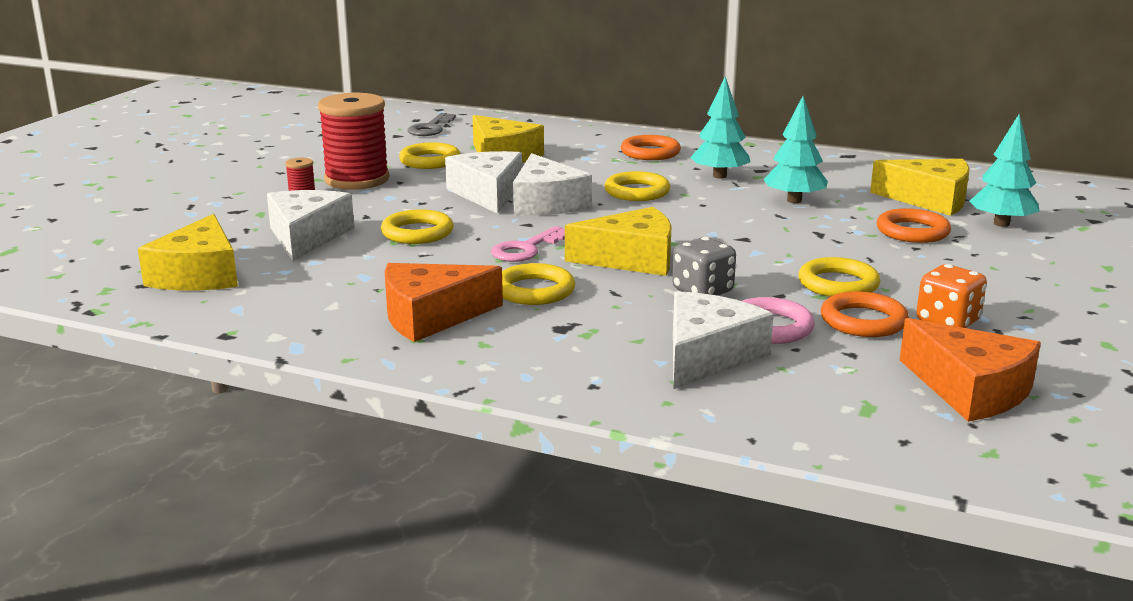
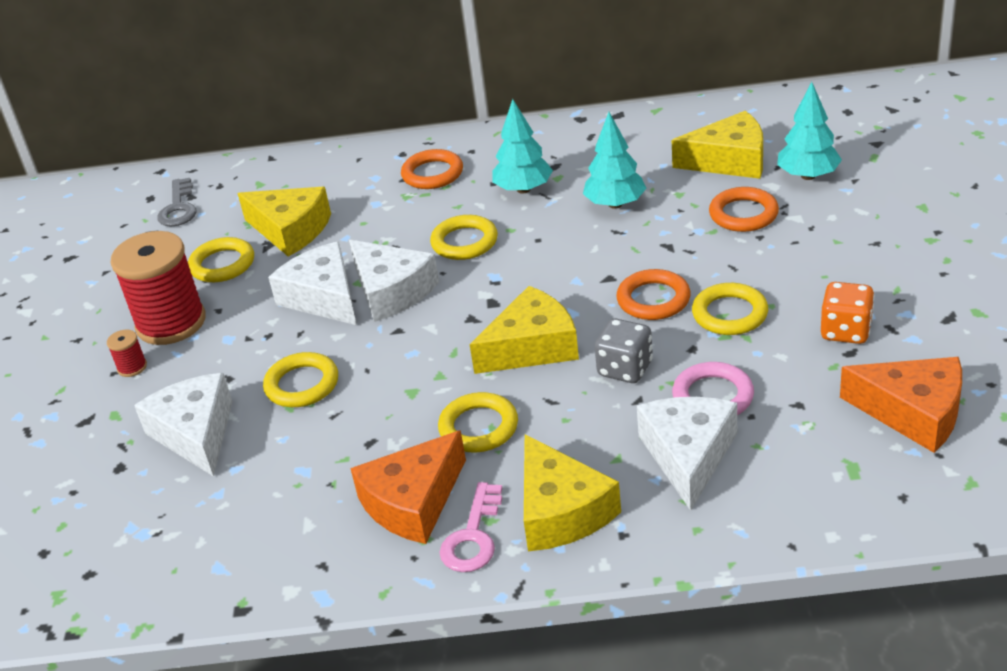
camera: 20 degrees left, 15 degrees up
yellow cheese [138,214,238,291] -> yellow cheese moved to [524,434,621,551]
pink key [491,226,565,262] -> pink key moved to [439,482,502,572]
orange ring [821,291,909,337] -> orange ring moved to [616,269,690,320]

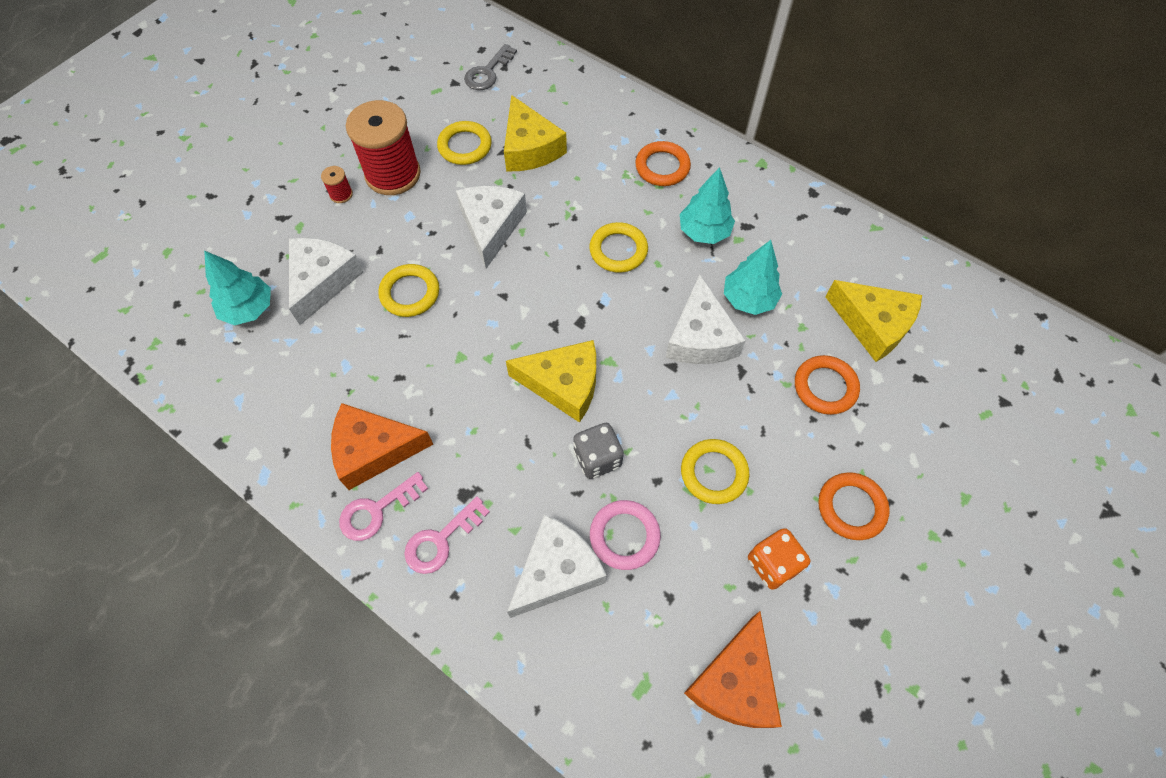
camera: 35 degrees right, 25 degrees up
white cheese [349,240,439,322] -> white cheese moved to [666,275,746,364]
yellow ring [438,392,518,452] -> none
yellow cheese [524,434,621,551] -> pink key [404,496,490,574]
orange ring [616,269,690,320] -> orange ring moved to [818,472,890,540]
turquoise tree [777,82,842,180] -> turquoise tree moved to [204,251,271,325]
orange cheese [840,357,962,453] -> orange cheese turned 45 degrees clockwise [684,611,782,728]

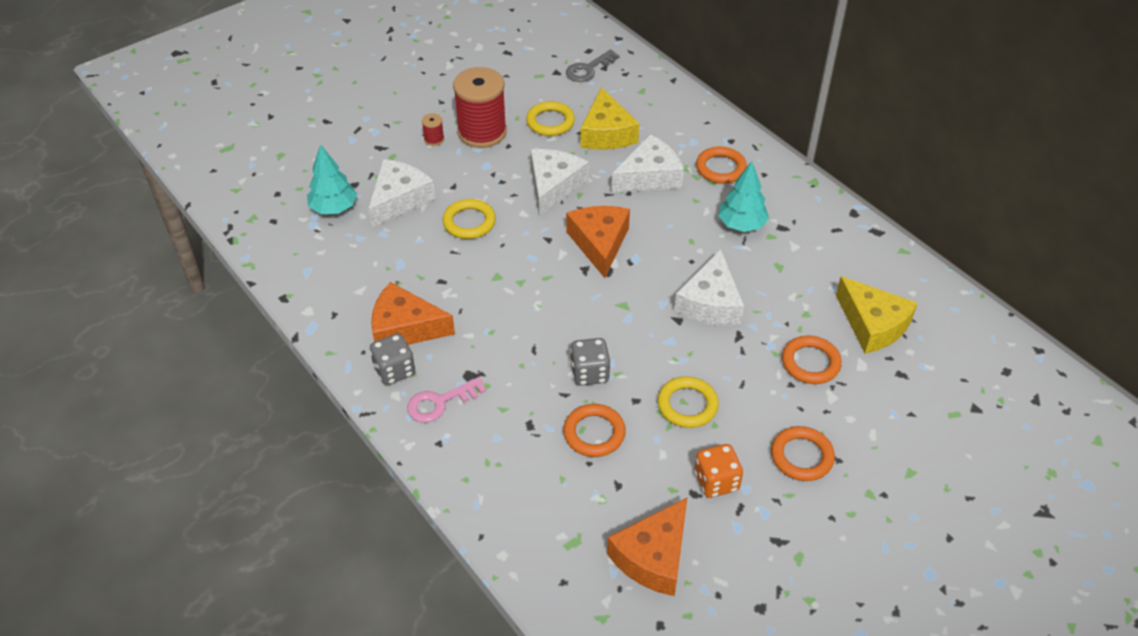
camera: 15 degrees right, 15 degrees down
pink key [339,472,428,541] -> grey dice [370,333,415,385]
yellow cheese [506,340,596,423] -> none
white cheese [507,514,607,618] -> white cheese moved to [611,134,684,192]
yellow ring [589,222,648,273] -> none
pink ring [590,500,661,570] -> orange ring [563,404,626,457]
turquoise tree [724,240,782,315] -> none
none -> orange cheese [566,206,630,278]

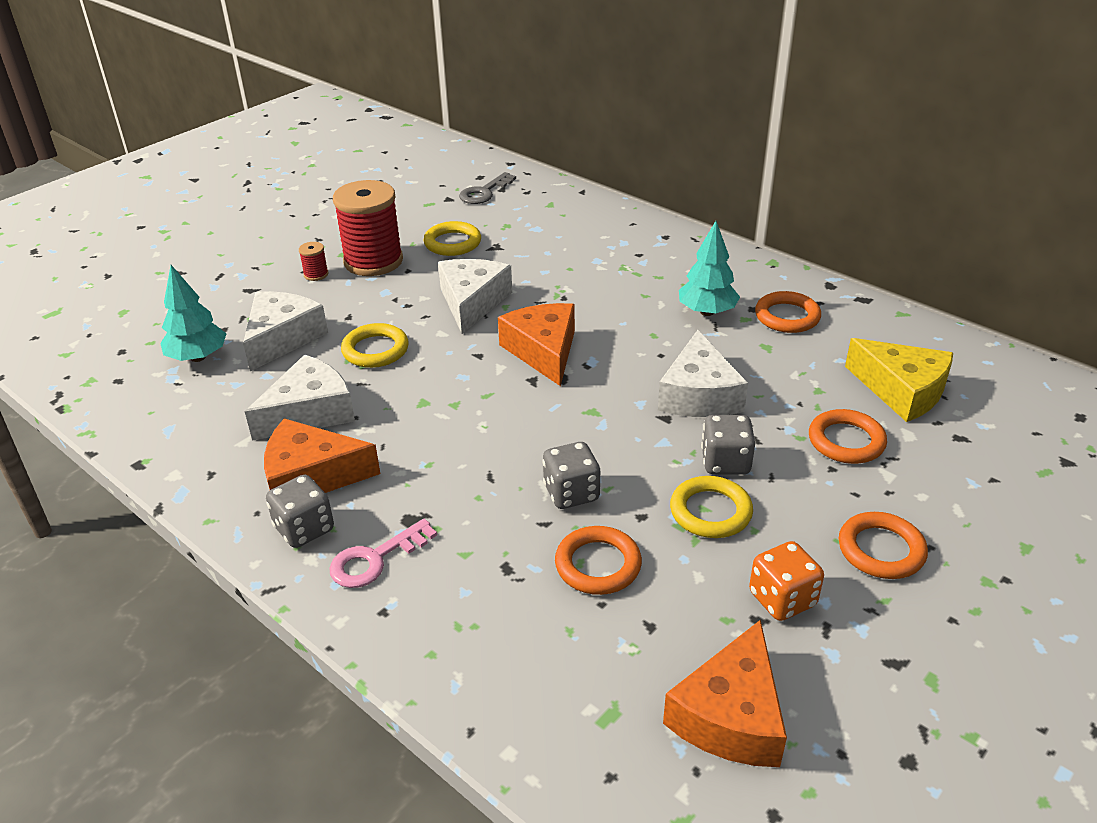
camera: 10 degrees left, 10 degrees down
yellow cheese [580,87,639,150] -> none
white cheese [611,134,684,192] -> white cheese moved to [245,354,355,441]
orange ring [696,147,747,184] -> orange ring moved to [755,291,821,333]
none -> grey dice [701,415,755,475]

